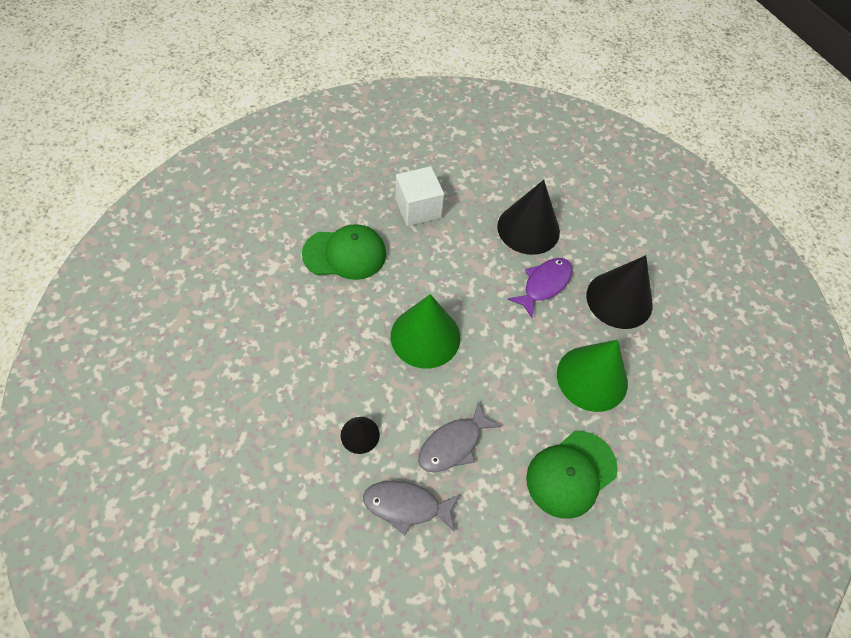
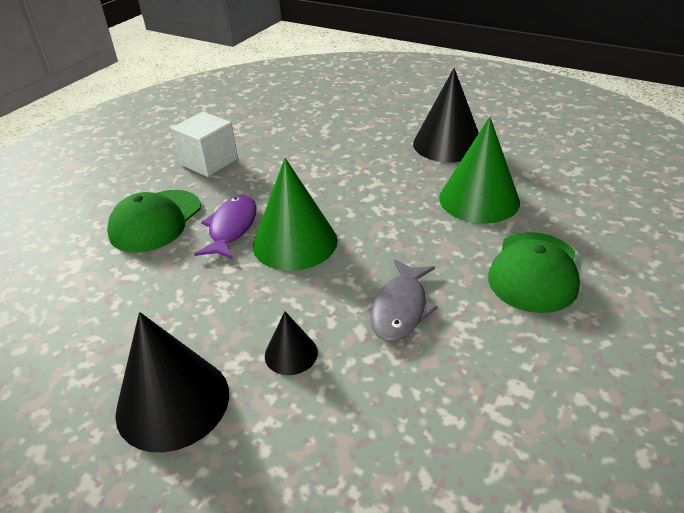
camera: 25 degrees left, 20 degrees down
green cap [302,224,386,280] -> green cap turned 150 degrees clockwise [107,190,201,252]
grey fish [363,481,460,536] -> none
black cone [497,180,560,255] -> black cone moved to [115,312,229,452]
purple fish [508,258,573,318] -> purple fish moved to [195,195,257,259]

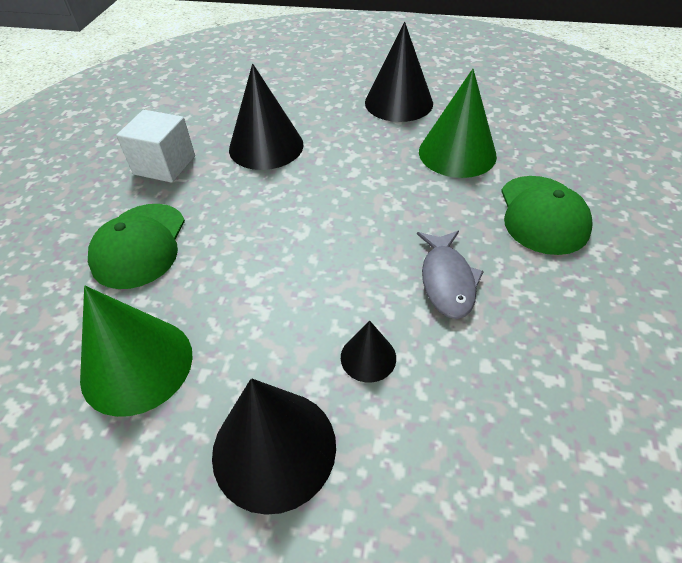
camera: 20 degrees left, 10 degrees up
purple fish [195,195,257,259] -> none
green cone [253,158,338,271] -> green cone moved to [80,286,193,417]
none -> black cone [229,64,303,170]

